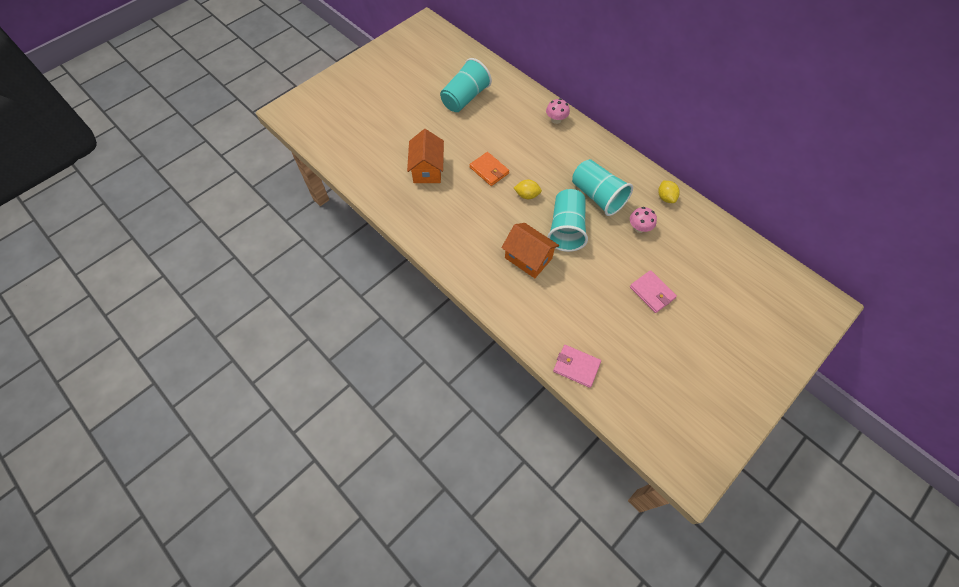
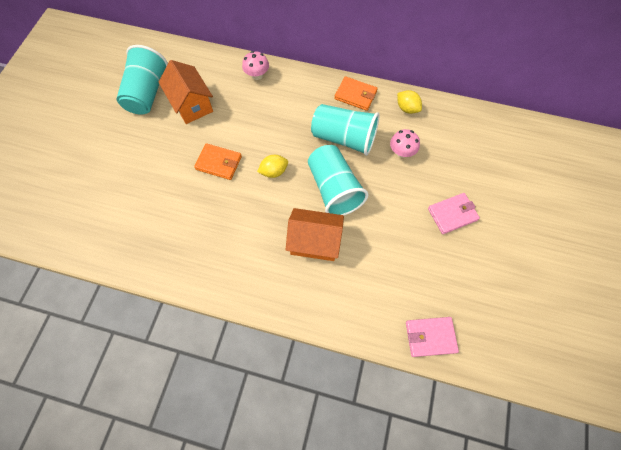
camera: 30 degrees left, 5 degrees up
orange house [407,129,444,183] -> orange house moved to [158,60,213,124]
pink wallet [630,270,677,313] -> pink wallet turned 45 degrees counterclockwise [428,193,480,234]
none -> orange wallet [334,76,378,111]

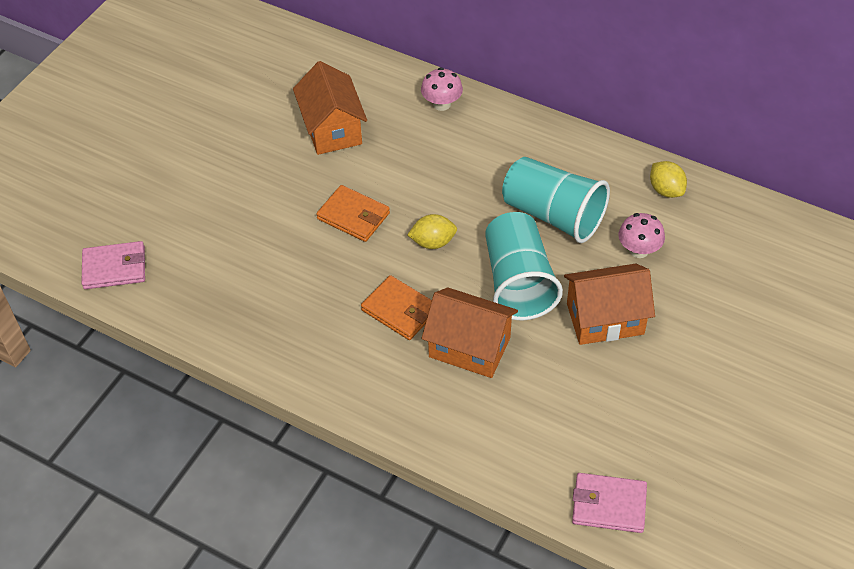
camera: 15 degrees right, 15 degrees down
turquoise cup [117,45,168,115] -> none
orange wallet [334,76,378,111] -> orange wallet moved to [361,275,432,340]
pink wallet [428,193,480,234] -> pink wallet moved to [81,241,145,289]
none -> orange house [564,264,655,345]

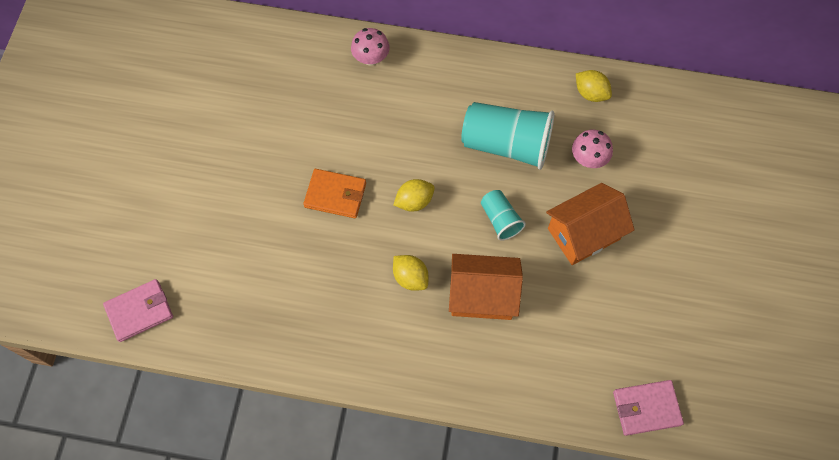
camera: 20 degrees left, 15 degrees up
orange house [293,61,367,155] -> none
orange wallet [361,275,432,340] -> yellow lemon [393,255,428,291]
turquoise cup [485,212,563,320] -> turquoise cup [481,190,526,241], size x0.52

